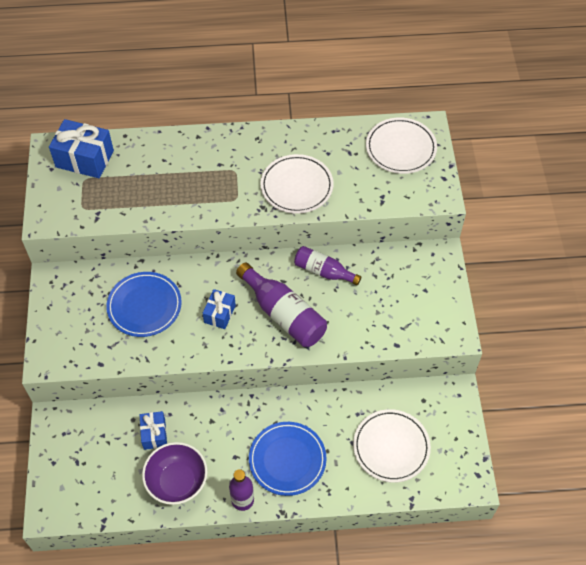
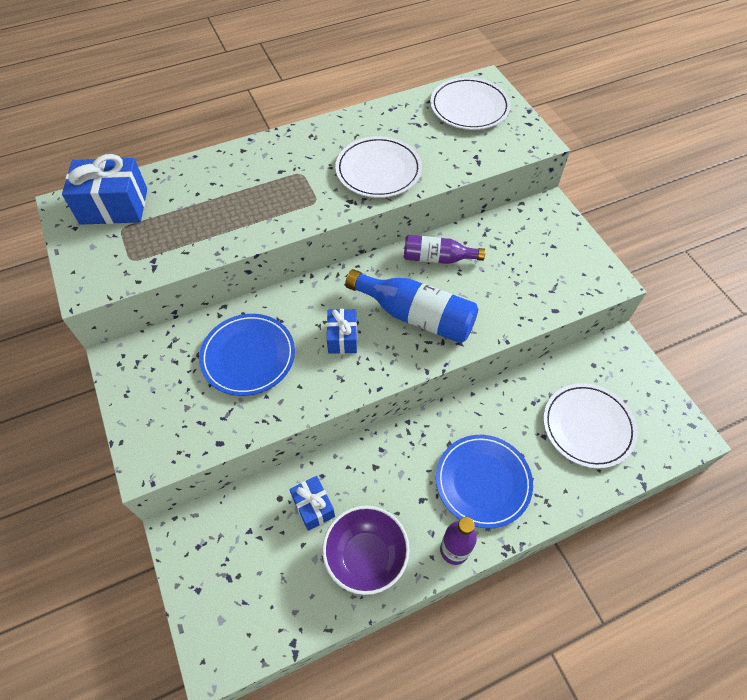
camera: 20 degrees left, 0 degrees up
purple bottle [236,262,327,347] -> blue bottle [345,269,478,343]

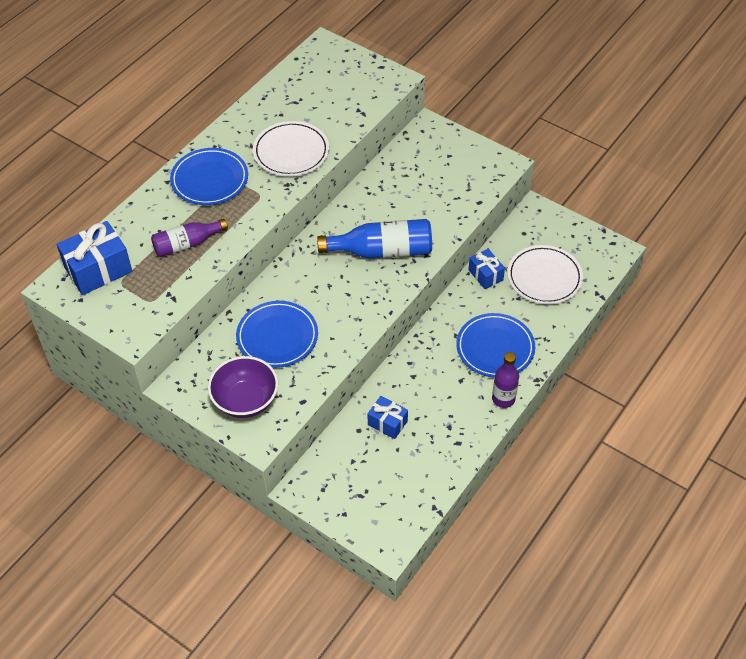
camera: 30 degrees left, 5 degrees down
purple bowl [322,506,410,595] -> purple bowl moved to [208,356,278,418]
blue gift [327,309,357,354] -> blue gift moved to [468,249,505,289]
purple bottle [404,235,485,264] -> purple bottle moved to [151,219,228,257]
white plate [430,77,511,130] -> none
none -> blue plate [170,148,248,205]

